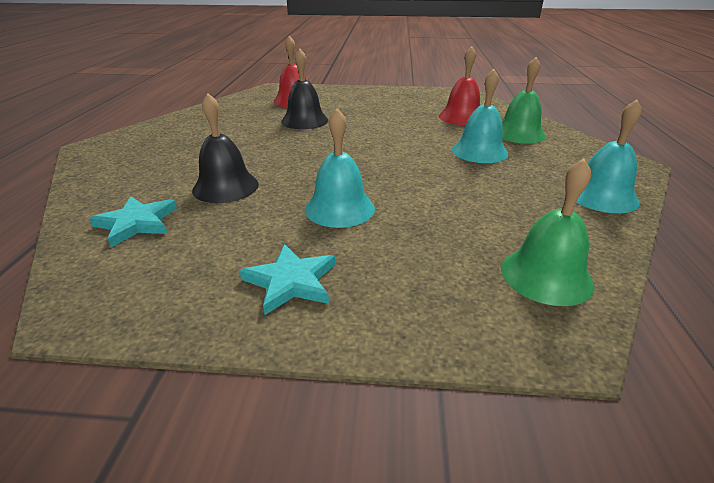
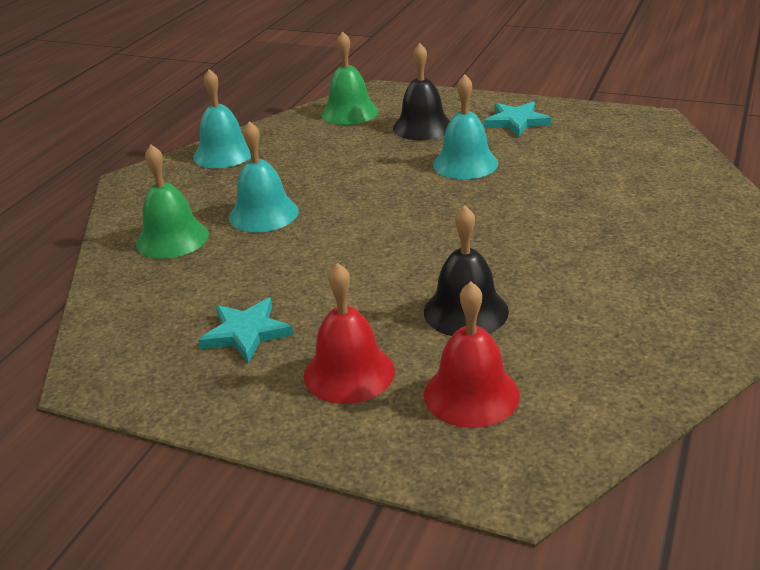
camera: 160 degrees left, 0 degrees up
turquoise star [89,196,177,247] -> turquoise star moved to [198,298,293,363]
black bell [192,93,259,203] -> black bell moved to [393,43,450,140]
red bell [439,46,480,125] -> red bell moved to [304,263,395,404]

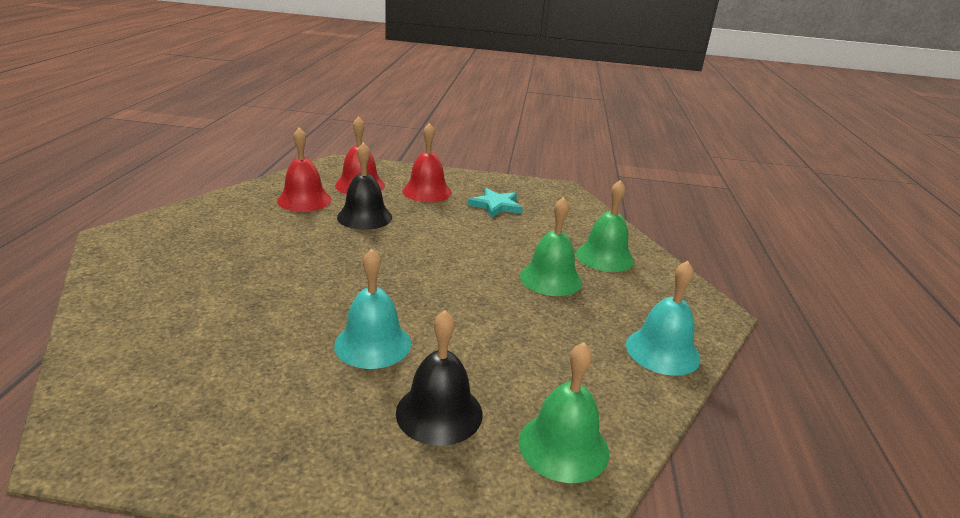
camera: 160 degrees right, 5 degrees down
turquoise bell [229,121,299,232] -> green bell [520,197,582,296]
turquoise star [484,102,551,137] -> none
none -> red bell [277,127,331,212]

